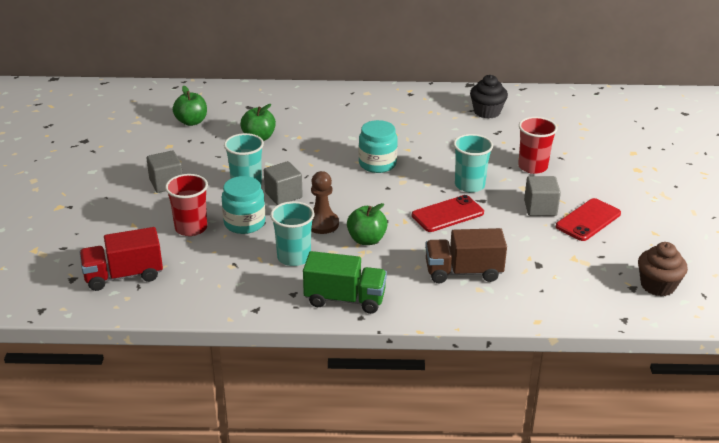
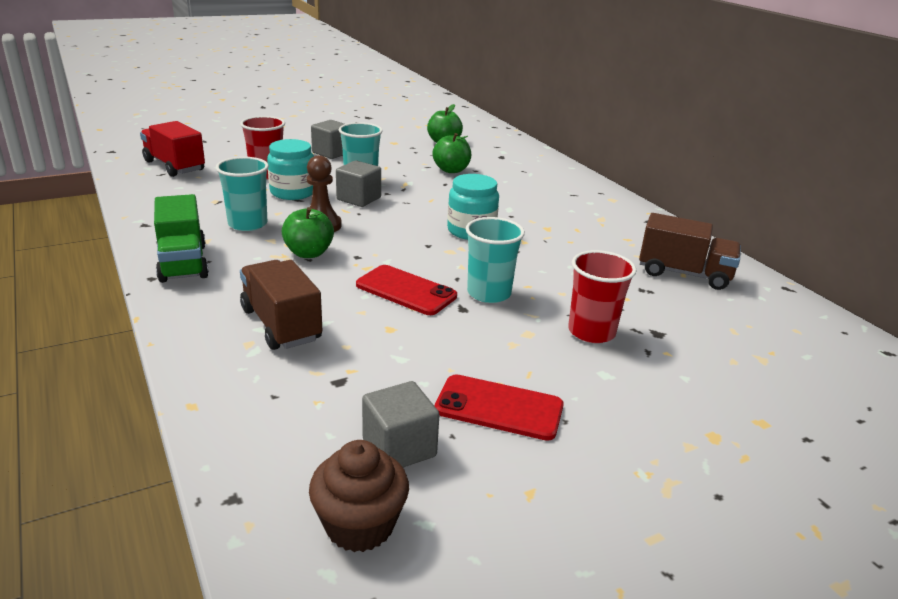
camera: 60 degrees right, 5 degrees down
black cupcake [470,75,508,119] -> brown truck [639,213,741,290]
grey cube [524,176,561,216] -> grey cube moved to [362,381,439,468]

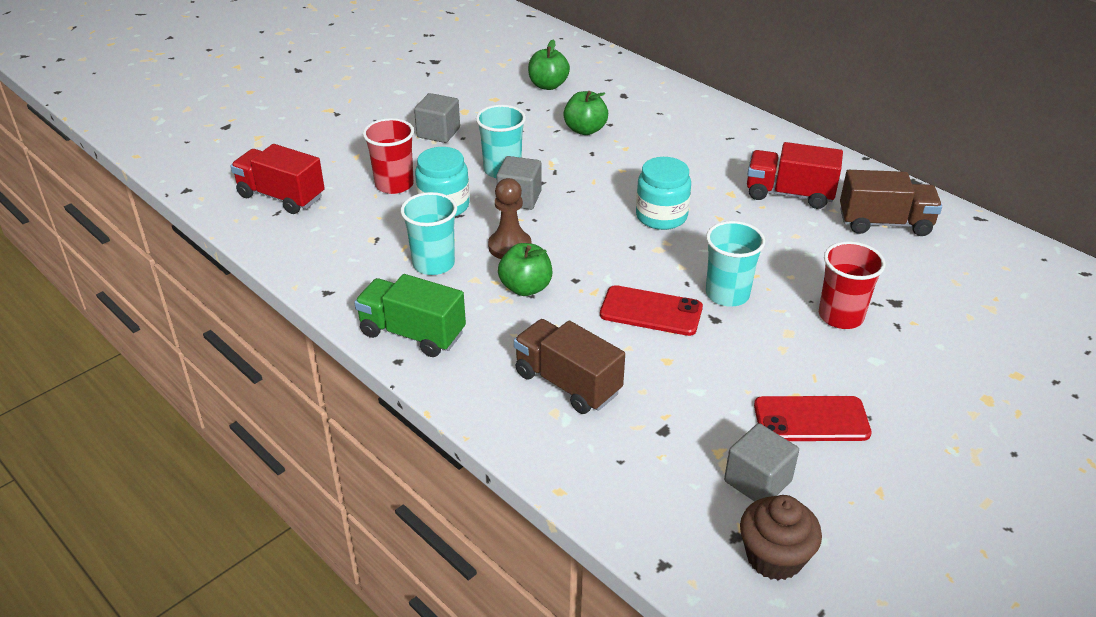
camera: 15 degrees left, 10 degrees up
green truck [154,194,209,283] -> green truck turned 150 degrees clockwise [354,274,466,357]
none -> red truck [747,142,843,209]

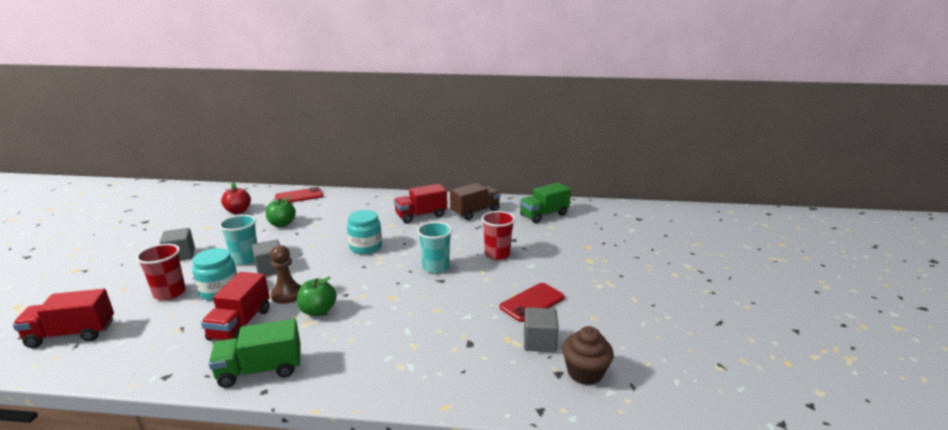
camera: 40 degrees left, 15 degrees down
turquoise cup [401,192,457,275] -> red truck [201,272,270,341]
brown truck [514,319,625,414] -> none
green apple [528,39,570,90] -> red apple [221,183,251,214]
red phone [600,285,703,336] -> red phone moved to [275,187,323,203]
none -> green truck [520,182,571,223]

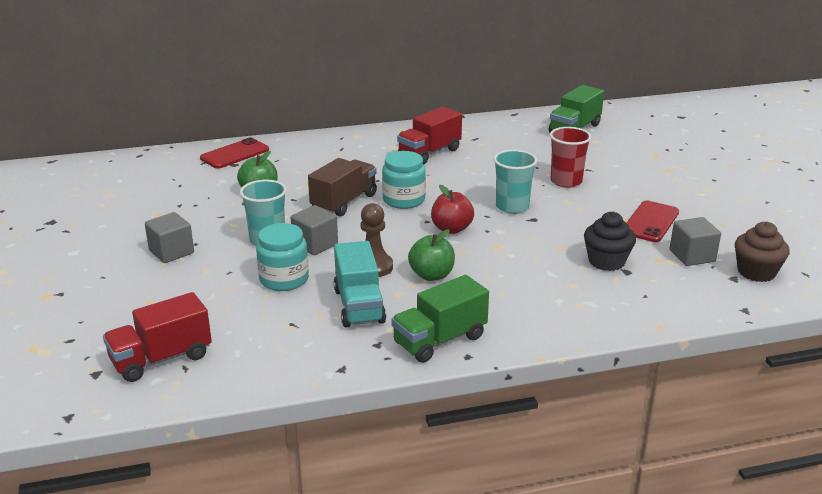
camera: 20 degrees left, 5 degrees up
red cup [136,244,186,300] -> none
red truck [201,272,270,341] -> turquoise truck [334,241,386,327]
red apple [221,183,251,214] -> red apple moved to [431,185,474,234]
brown truck [450,183,501,220] -> brown truck moved to [308,158,377,216]
none -> black cupcake [584,212,636,271]

